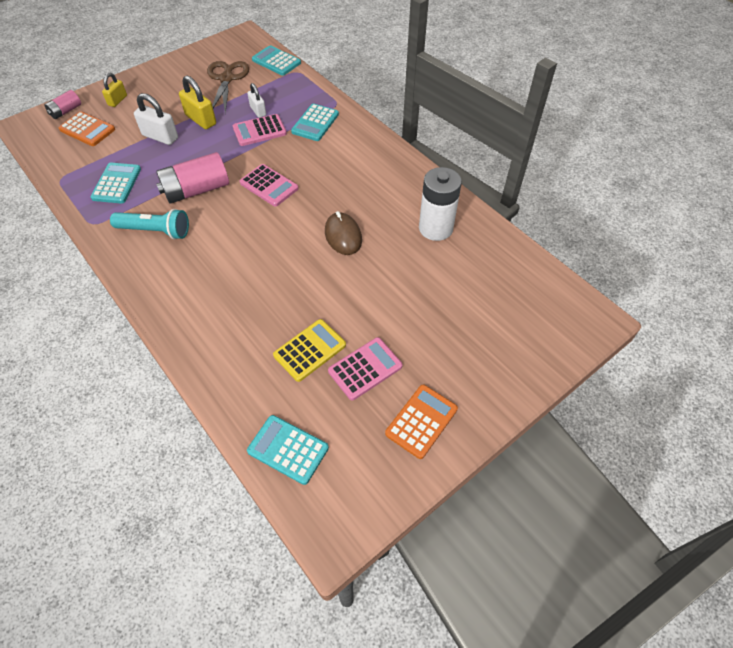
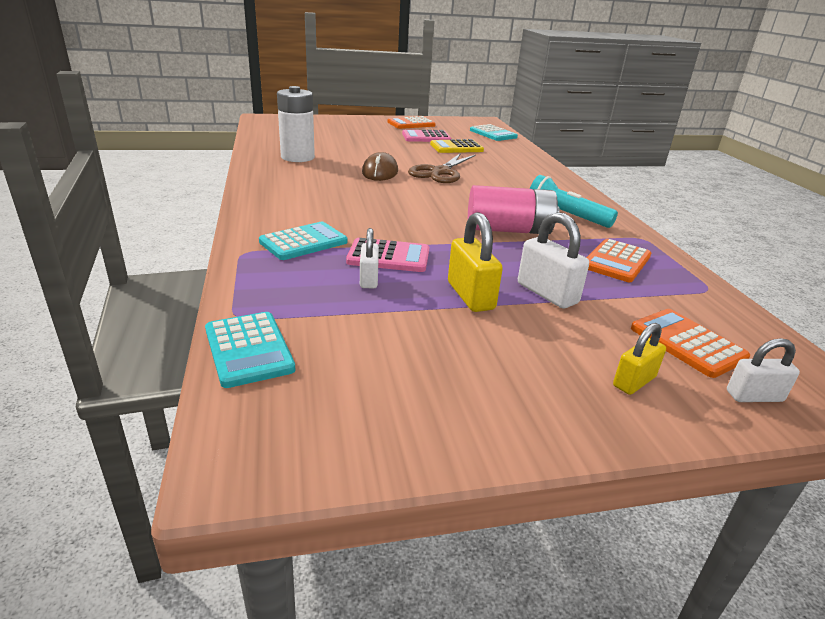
camera: 155 degrees left, 25 degrees down
pink battery [44,90,81,119] -> white padlock [727,338,800,402]
turquoise calculator [90,163,141,203] -> orange calculator [587,239,651,282]
brown scissors [207,61,249,114] -> brown scissors moved to [408,153,476,183]
pink calculator [240,164,298,207] -> none

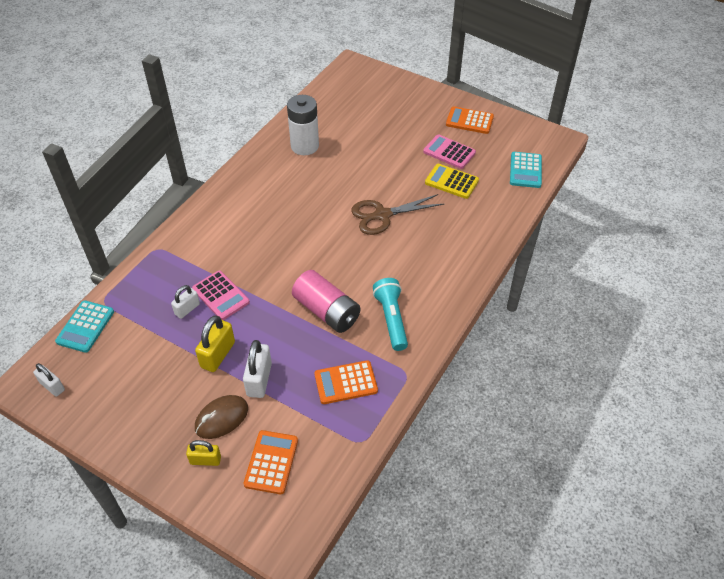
camera: 45 degrees right, 20 degrees up
turquoise calculator [259,222,347,260] -> none
brown mouse [362,152,398,181] -> brown mouse moved to [195,395,248,439]
white padlock [727,338,800,402] -> white padlock moved to [33,363,65,397]

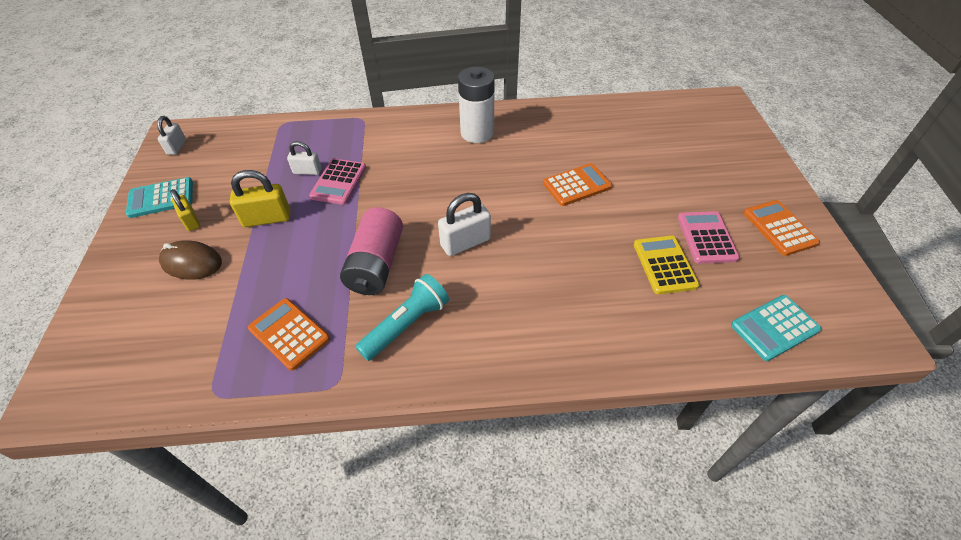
camera: 55 degrees right, 0 degrees up
turquoise calculator [55,300,114,353] -> turquoise calculator moved to [126,177,193,218]
yellow padlock [186,440,221,466] -> yellow padlock moved to [170,189,200,231]
white padlock [243,340,272,398] -> white padlock moved to [438,193,491,256]
orange calculator [244,430,298,494] -> orange calculator moved to [543,163,612,206]
white battery [287,95,319,155] -> white battery moved to [458,67,495,143]
brown scissors [351,194,444,235] -> none

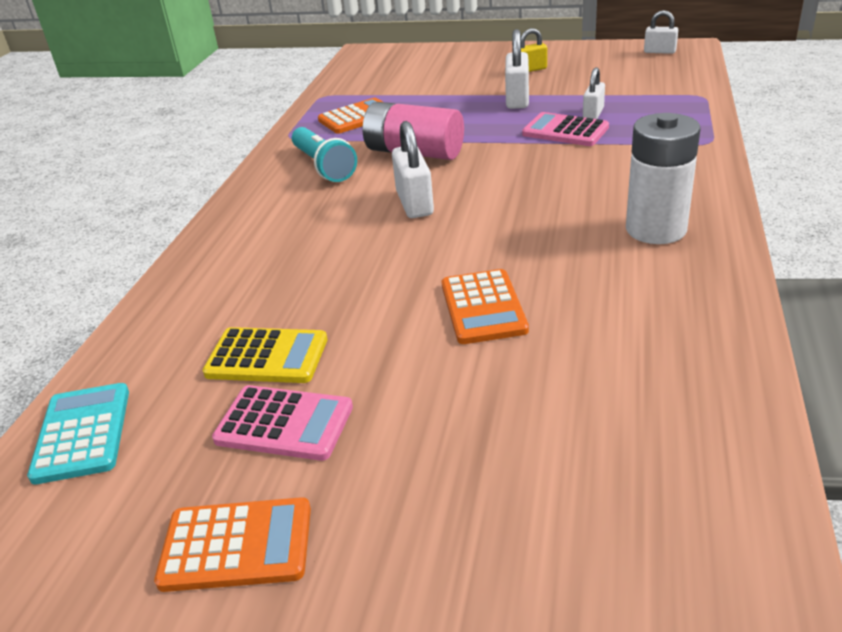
camera: 110 degrees right, 15 degrees down
turquoise calculator [126,177,193,218] -> none
brown mouse [159,240,222,280] -> none
yellow padlock [230,170,290,227] -> white padlock [505,29,529,109]

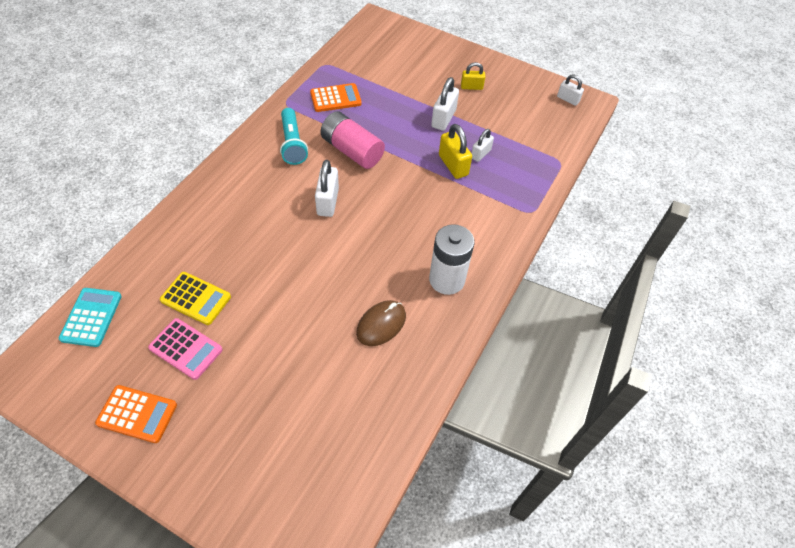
camera: 10 degrees right, 20 degrees up
orange calculator [442,269,529,344] -> none
pink calculator [522,112,609,146] -> yellow padlock [439,124,472,179]
none -> brown mouse [356,300,406,346]

